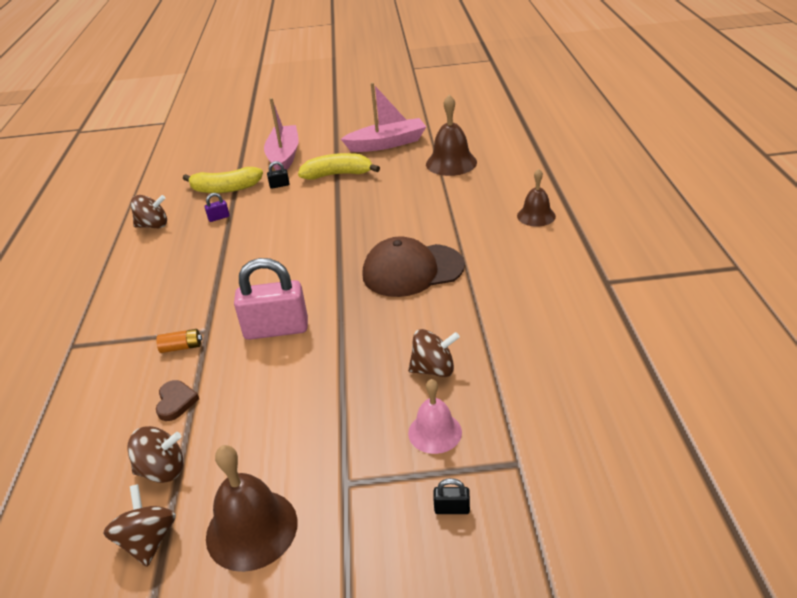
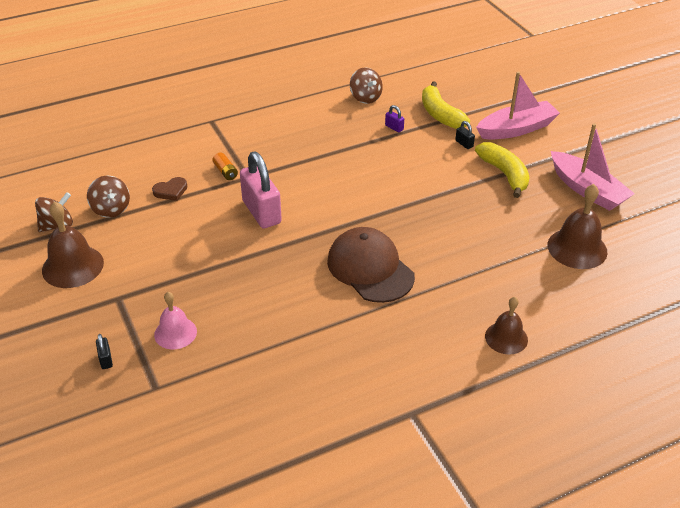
camera: 65 degrees right, 5 degrees up
brown spinning top [408,329,460,377] -> none

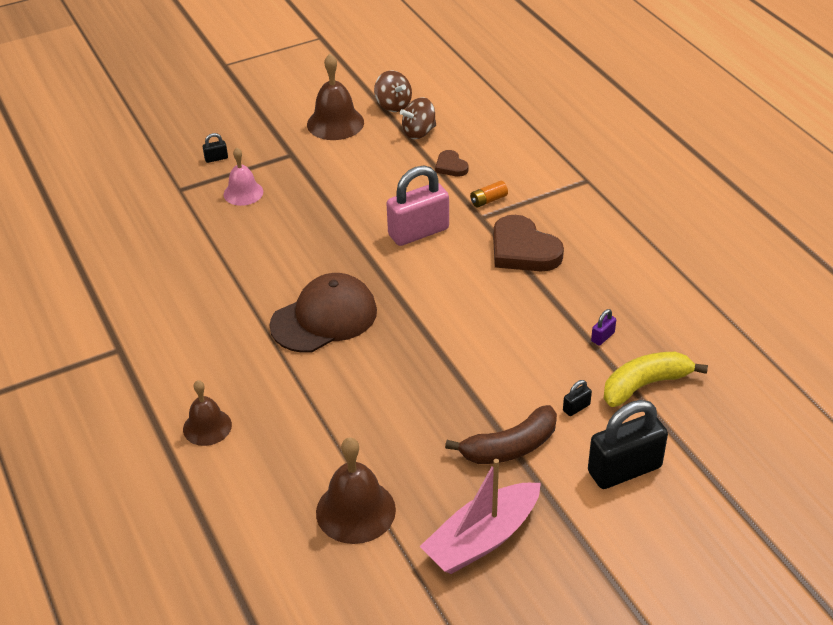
camera: 90 degrees right, 0 degrees up
brown spinning top [350,67,383,104] -> none
yellow banana [475,142,530,198] -> brown banana [445,405,557,464]
pink boat [476,72,560,140] -> black padlock [588,400,668,489]
none -> brown heart [493,215,564,271]

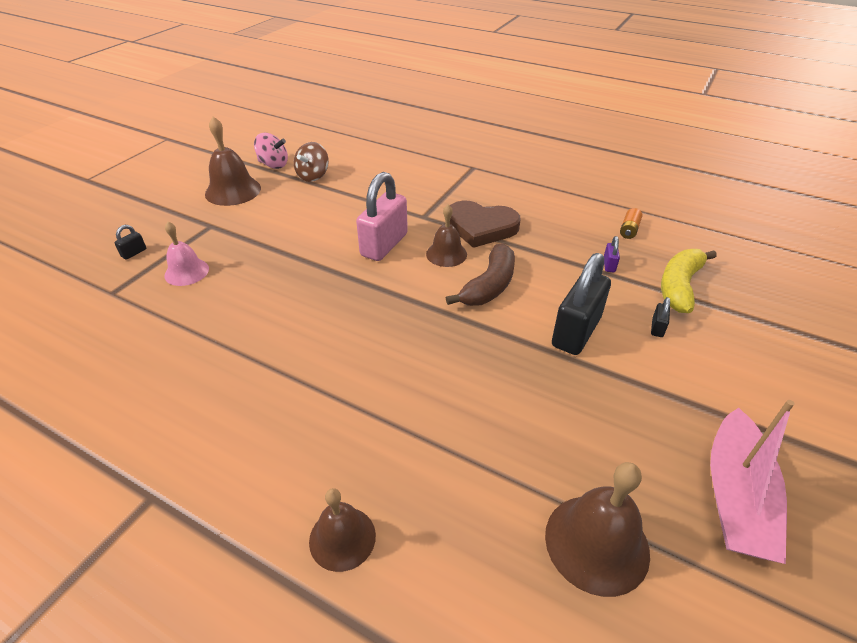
camera: 35 degrees left, 0 degrees up
brown cap [269,273,377,353] -> none
brown spinning top [374,70,412,112] -> pink spinning top [254,133,288,169]
brown heart [435,150,468,177] -> none
brown banana [445,405,557,464] -> brown banana moved to [446,243,515,306]
orange battery [470,181,508,208] -> orange battery moved to [620,208,642,239]
black padlock [588,400,668,489] -> black padlock moved to [552,253,611,355]
none -> brown bell [426,204,467,267]

